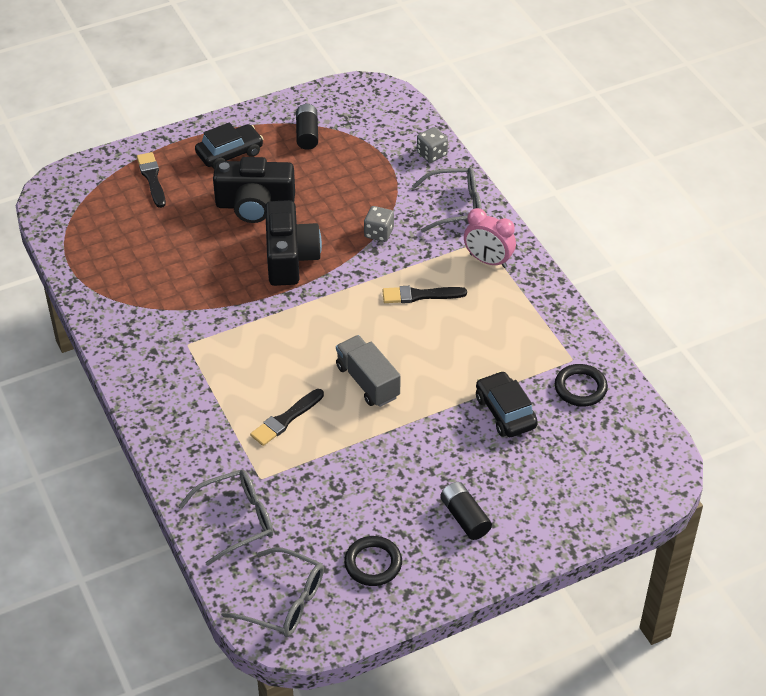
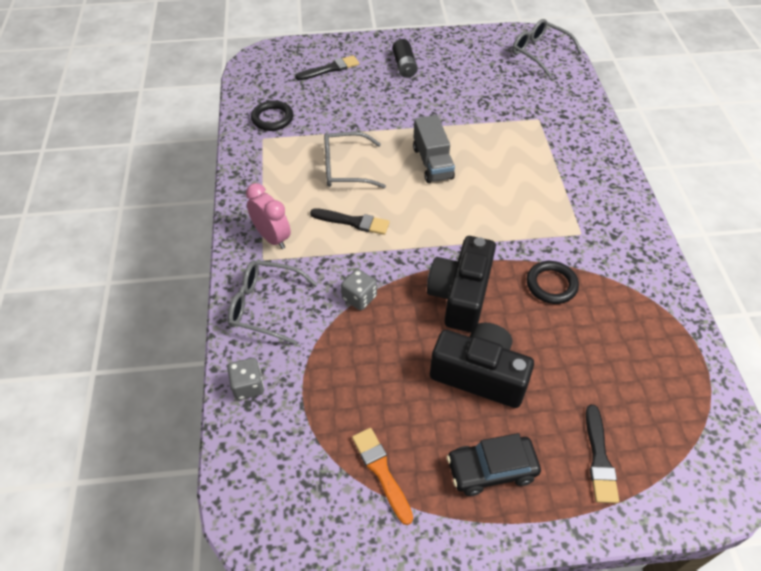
camera: 160 degrees left, 5 degrees up
grey glasses [179,470,273,566] -> grey glasses moved to [324,132,386,188]
black brush [250,389,324,446] -> black brush moved to [295,55,359,80]
black battery [296,104,318,150] -> orange brush [352,428,413,525]
black ring [344,536,402,586] -> black ring moved to [527,261,579,304]
black car [476,371,538,437] -> none

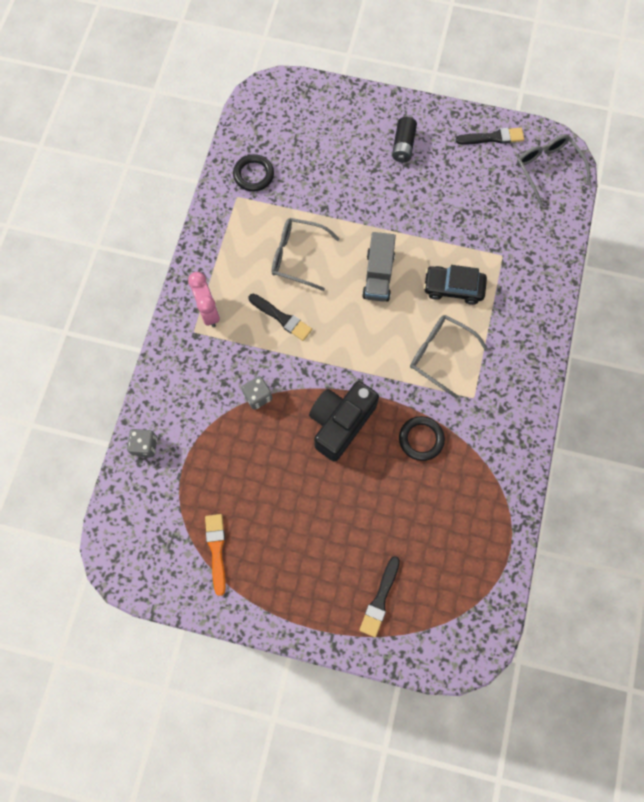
camera: 20 degrees right, 20 degrees up
grey glasses [228,260,318,345] -> grey glasses moved to [410,315,488,399]
black brush [295,55,359,80] -> black brush moved to [456,128,524,145]
black camera [430,323,534,408] -> none
black car [447,433,541,496] -> black car moved to [424,265,487,305]

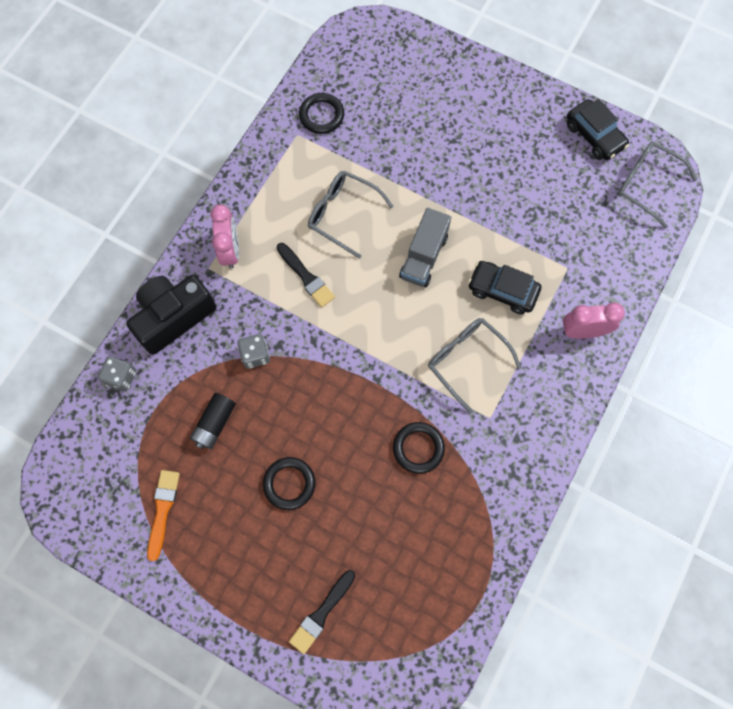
camera: 15 degrees right, 0 degrees up
black camera [309,381,379,462] -> black camera moved to [126,275,216,355]
black battery [392,117,417,162] -> black battery moved to [190,393,236,449]
black brush [456,128,524,145] -> black car [567,99,629,160]
grey glasses [517,134,591,207] -> grey glasses turned 45 degrees counterclockwise [617,141,697,229]
none -> black ring [263,457,315,510]
none -> pink clock [563,302,625,339]

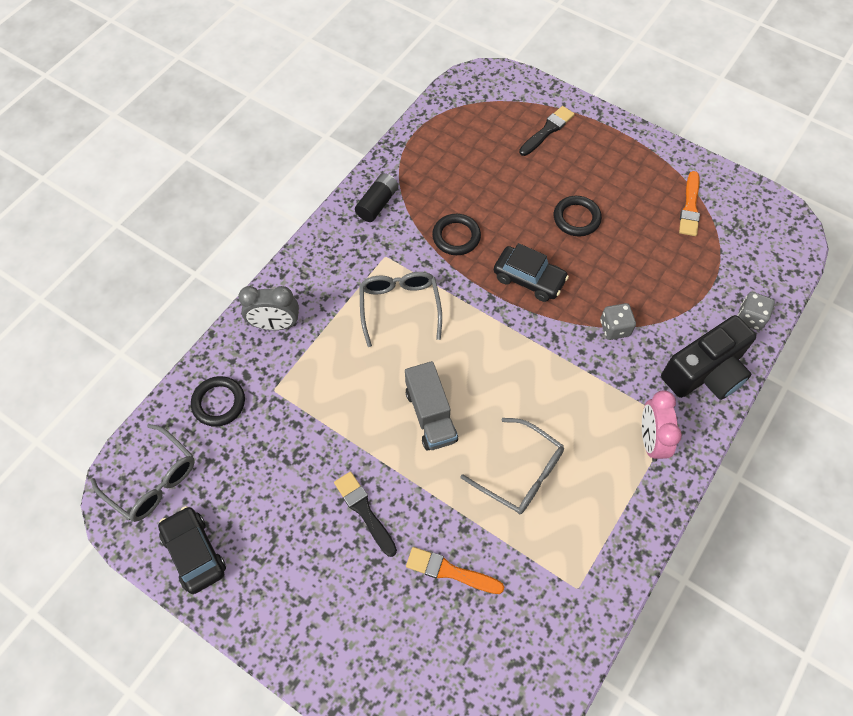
camera: 175 degrees left, 10 degrees down
black battery [190,393,236,449] -> black battery moved to [355,173,398,222]
black brush [277,243,335,307] -> black brush moved to [334,471,397,557]
black ring [299,93,344,134] -> black ring moved to [191,376,245,427]
grey truck [399,208,451,287] -> grey truck turned 135 degrees clockwise [405,361,458,451]
grey glasses [428,318,521,414] -> grey glasses turned 150 degrees counterclockwise [359,272,442,347]
black car [468,261,541,315] -> black car moved to [494,243,569,302]
pink clock [563,302,625,339] -> grey clock [238,286,299,330]
none -> orange brush [406,547,504,594]

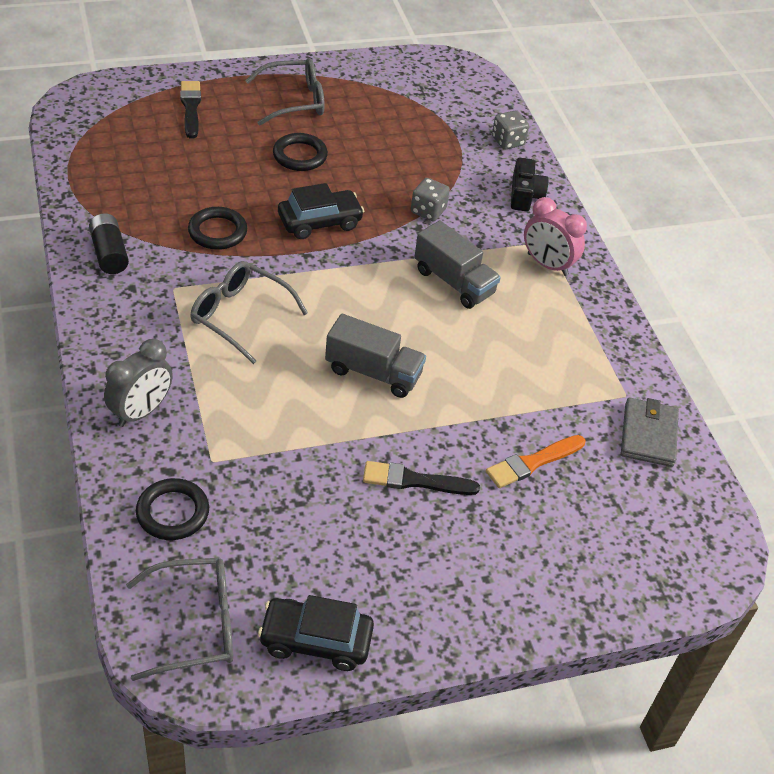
camera: 55 degrees left, 15 degrees down
grey glasses [460,418,564,514] -> grey glasses moved to [245,58,325,126]
black camera [661,315,756,400] -> black camera [511,158,549,211], size x0.57
orange brush [679,171,700,236] -> none
none -> grey truck [414,220,501,309]
none -> grey wallet [621,397,679,467]

